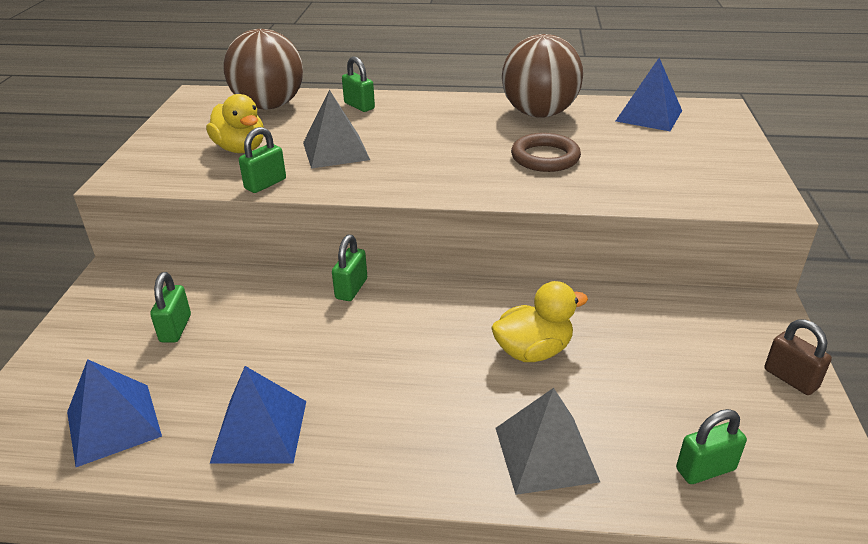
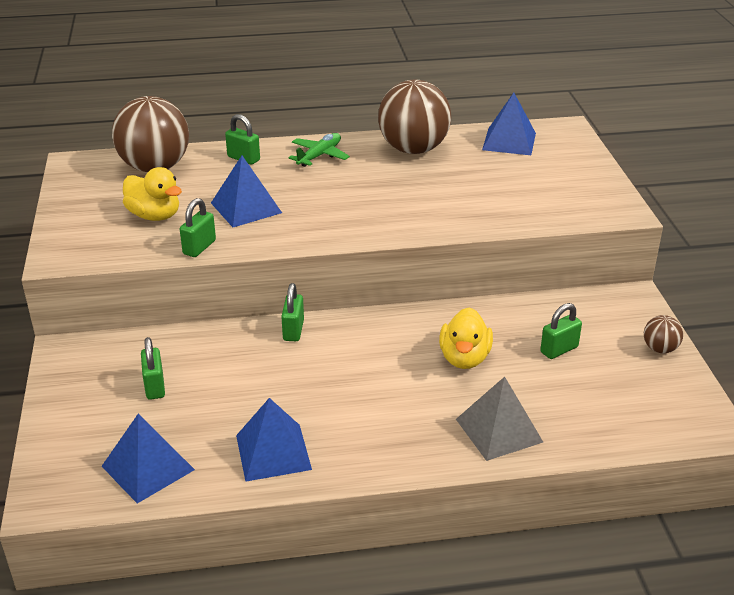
camera: 15 degrees left, 0 degrees up
grey pyramid [303,90,370,169] -> blue pyramid [211,156,282,227]
yellow duck [491,281,588,362] -> yellow duck turned 135 degrees clockwise [439,307,493,369]
brown ring [511,133,581,172] -> none
green padlock [676,409,747,484] -> green padlock moved to [540,303,582,359]
brown padlock [764,319,832,395] -> brown ball [644,315,683,353]
none -> green plane [288,133,350,167]

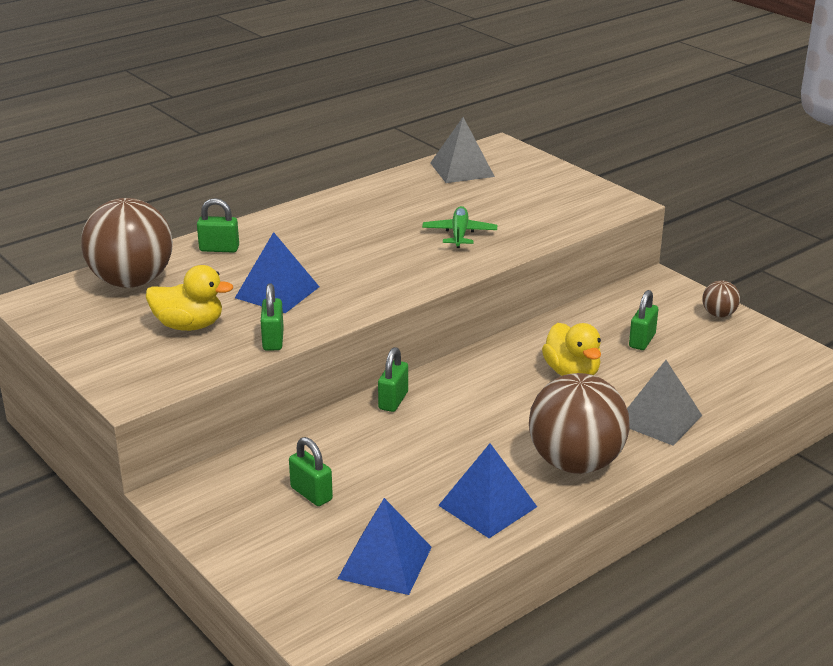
camera: 30 degrees left, 5 degrees down
green padlock [281,283,304,341] -> green padlock turned 45 degrees clockwise [378,347,408,412]
green plane [288,133,350,167] -> green plane moved to [422,206,497,248]
brown ball [378,80,451,154] -> brown ball moved to [529,373,629,474]
blue pyramid [482,93,536,155] -> grey pyramid [430,117,495,183]

